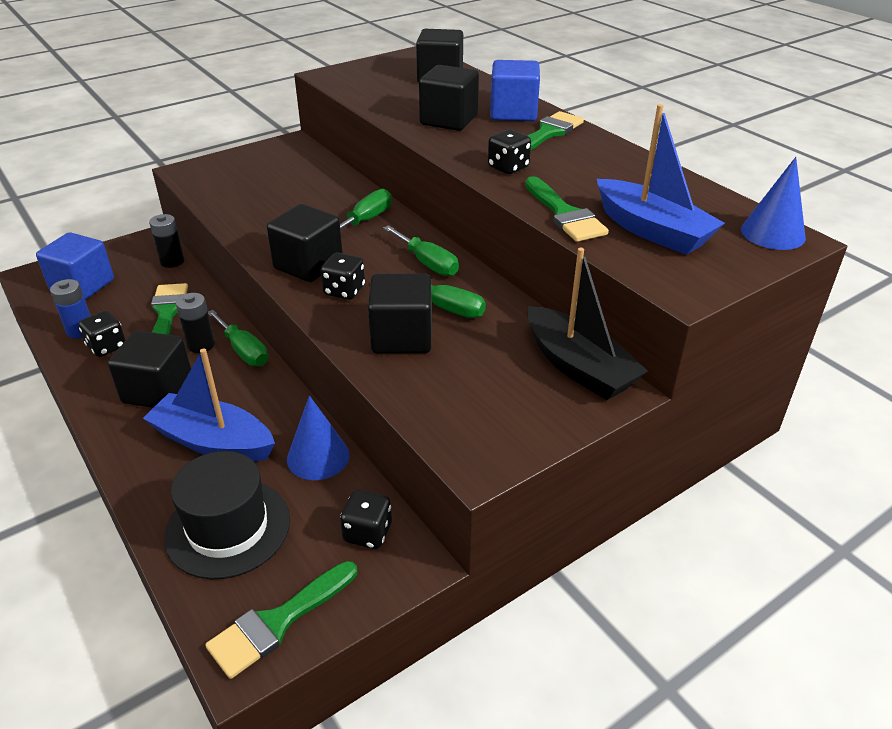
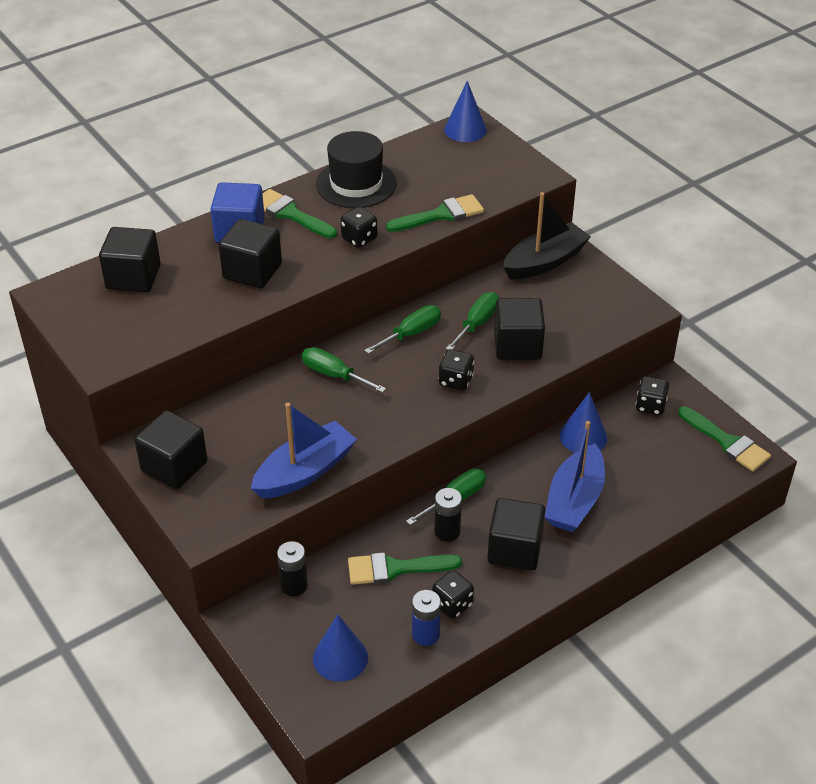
camera: 90 degrees left, 5 degrees up
blue cube [36,232,114,300] -> blue cone [313,614,368,682]
black hat [164,451,290,579] -> black hat moved to [316,131,397,208]
black cube [267,204,343,282] -> black cube moved to [134,410,208,490]
blue boat [597,104,725,255] -> blue boat moved to [251,403,357,499]

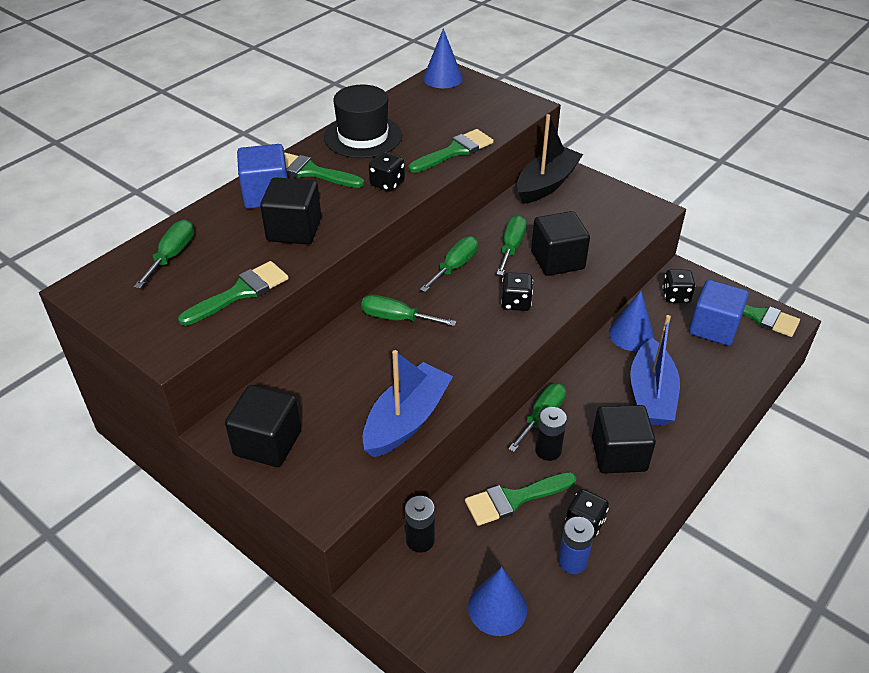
camera: 15 degrees left, 0 degrees up
black cube [99,227,161,292] -> green screwdriver [134,220,194,289]
none -> green brush [178,261,288,326]
none -> blue cube [689,280,749,346]

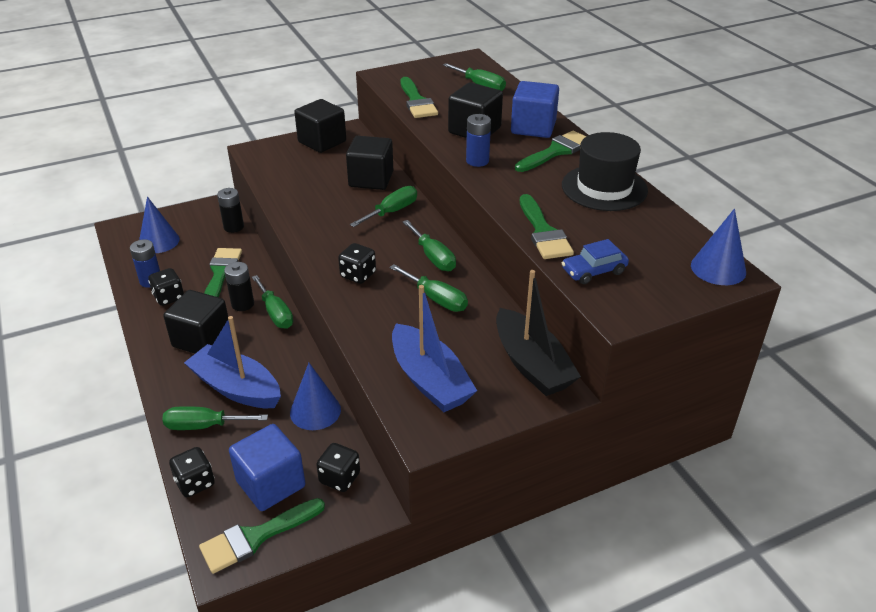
camera: 115 degrees right, 5 degrees down
blue boat [362,350,453,458] -> blue boat moved to [392,285,477,412]
black dice [369,152,405,192] -> black dice moved to [169,447,215,497]
black cube [531,211,590,276] -> black cube moved to [346,136,393,190]
none -> green screwdriver [162,406,268,430]
none -> blue battery [466,114,491,167]
none -> blue car [562,239,629,284]

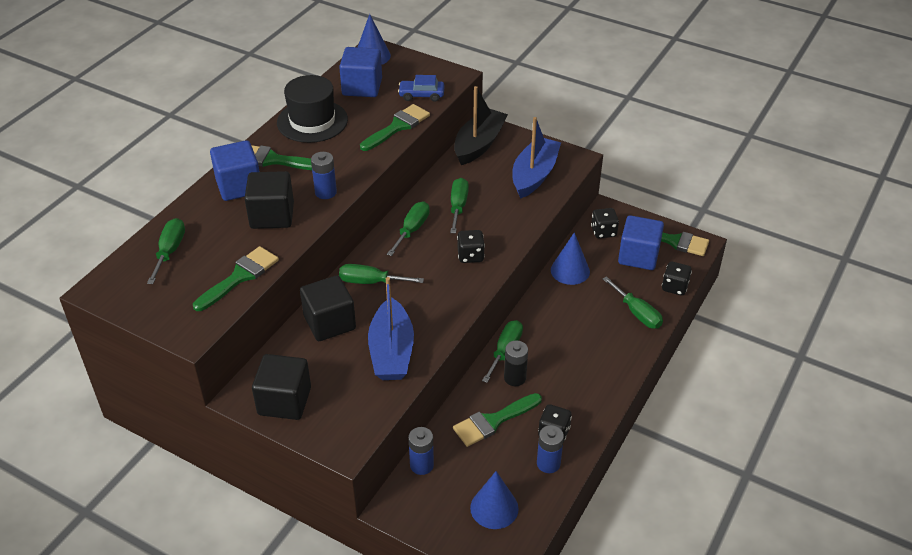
camera: 125 degrees left, 5 degrees up
black cube [163,290,228,354] -> none
blue boat [184,316,281,408] -> blue boat moved to [368,277,414,380]
black battery [217,188,244,233] -> blue battery [409,427,434,475]
blue car [562,239,629,284] -> blue car turned 150 degrees clockwise [398,75,445,102]
none -> blue cube [339,47,382,97]

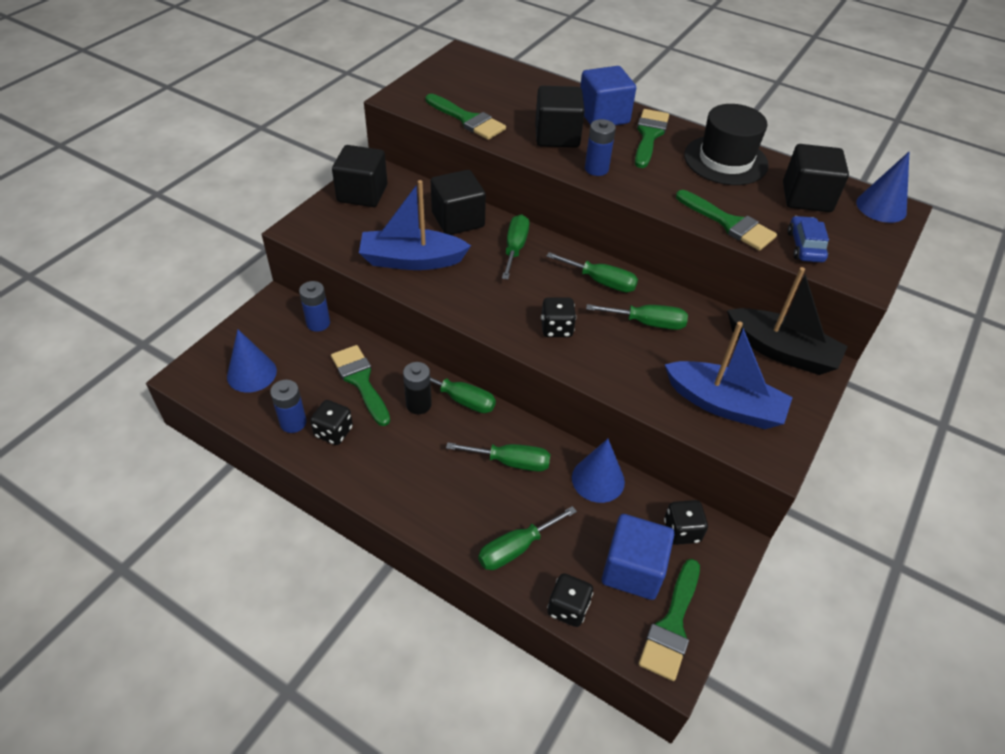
camera: 90 degrees right, 5 degrees up
green screwdriver [147,218,185,284] -> green screwdriver moved to [446,442,551,472]
blue cube [339,47,382,97] -> black cube [783,144,849,212]

